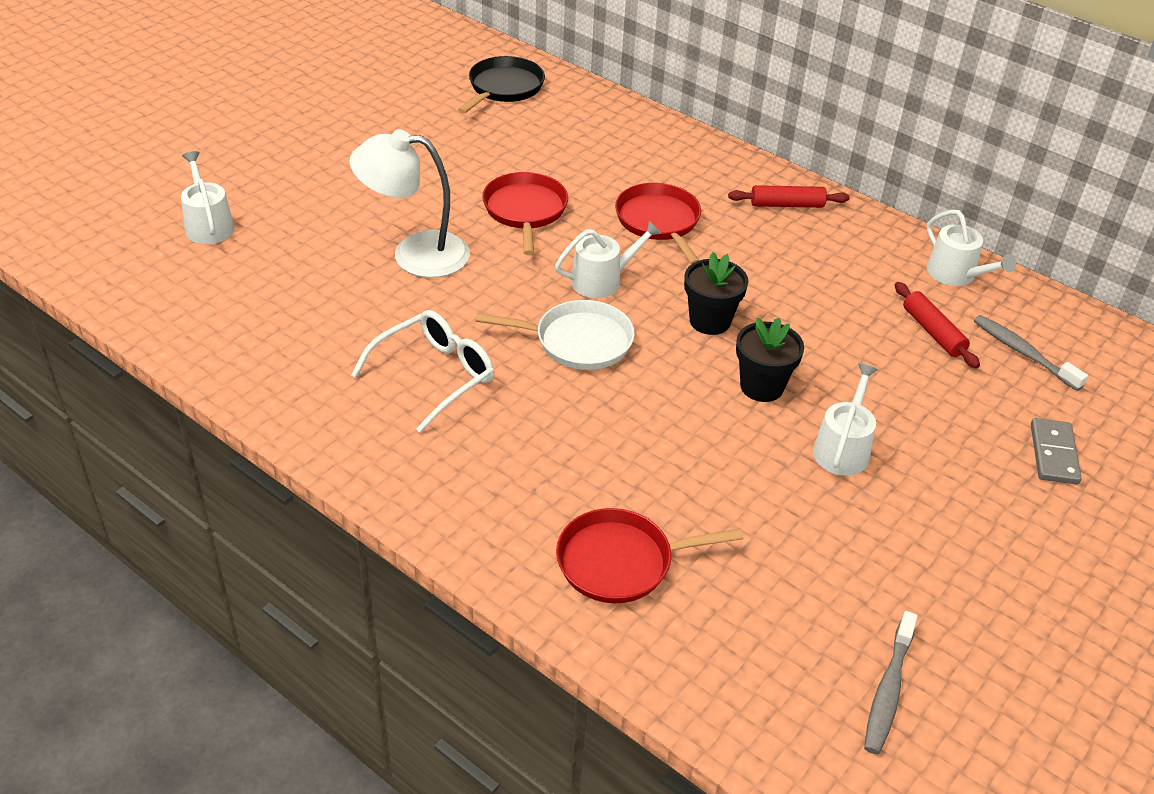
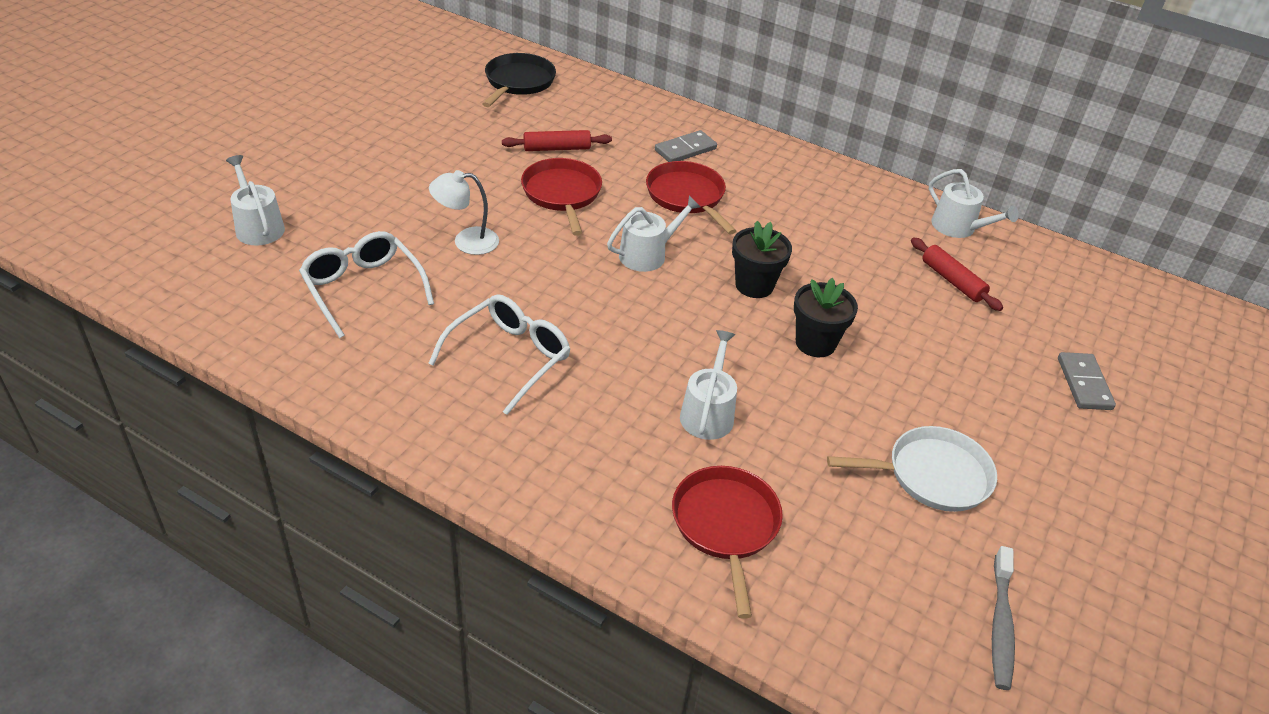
camera: 10 degrees left, 0 degrees up
white lamp [350,129,470,278] -> white lamp [429,170,499,255], size x0.62
white pan [475,300,635,370] -> white pan moved to [827,426,997,512]
red pan [556,508,743,603] -> red pan turned 105 degrees clockwise [672,466,783,619]
red rolling pin [728,185,849,208] -> red rolling pin moved to [502,130,612,151]
white watering can [813,364,878,476] -> white watering can moved to [680,330,737,440]
grey toothbrush [974,315,1088,391] -> none
none -> white glasses [299,231,434,338]
none -> grey domino [655,130,717,162]

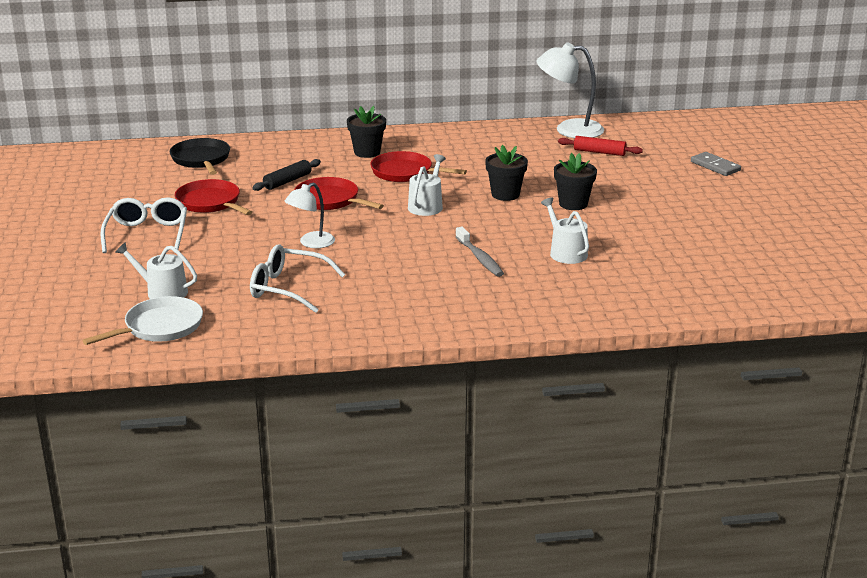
camera: 35 degrees left, 15 degrees down
white glasses [428,294,570,415] -> white glasses moved to [100,197,187,253]
red rolling pin [502,130,612,151] -> black rolling pin [252,159,321,191]
grey domino [655,130,717,162] -> black flower pot [347,106,386,158]
red pan [672,466,783,619] -> red pan moved to [175,179,253,215]
white pan [827,426,997,512] -> white pan moved to [82,296,203,345]
white watering can [929,169,1019,238] -> white lamp [537,42,604,138]
grey toothbrush [992,546,1015,690] -> grey toothbrush moved to [455,227,504,277]

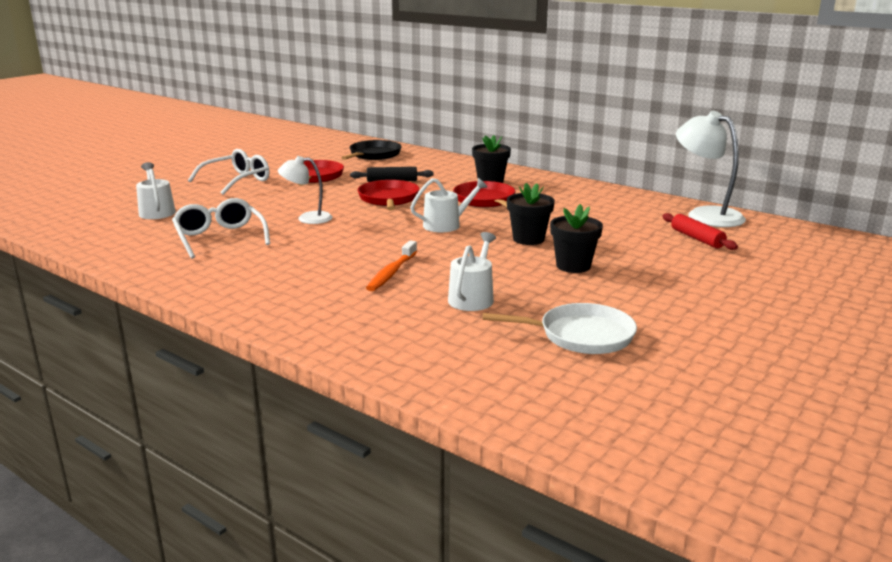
camera: 45 degrees right, 5 degrees down
white pan [82,296,203,345] -> white pan moved to [482,303,637,354]
grey toothbrush [455,227,504,277] -> orange toothbrush [366,240,417,291]
grey domino [691,152,741,176] -> none

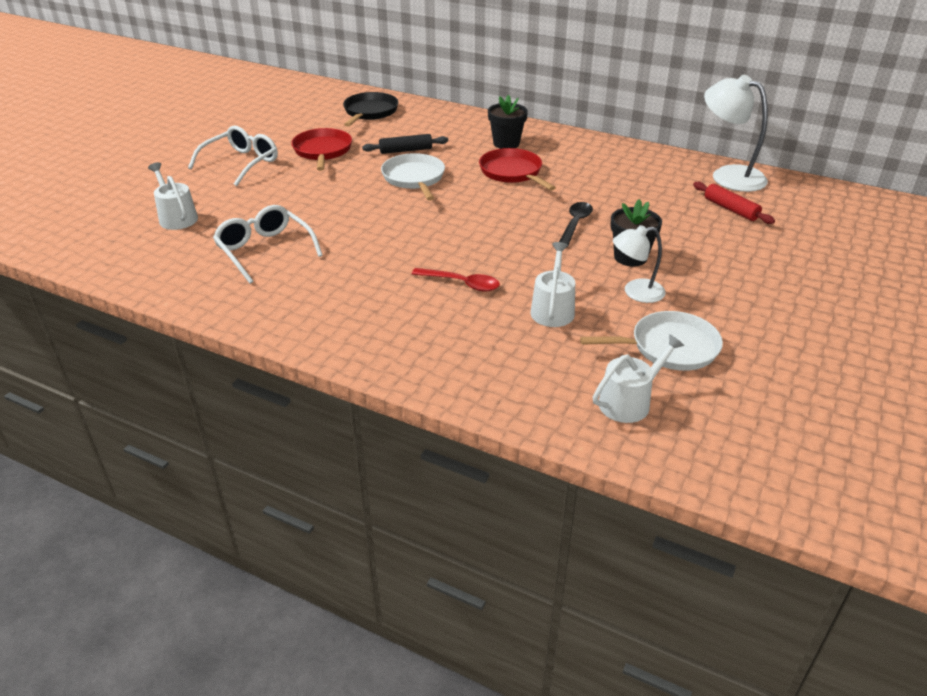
camera: 10 degrees left, 15 degrees up
white lamp [278,156,333,224] -> white lamp moved to [613,225,666,303]
red pan [358,180,419,210] -> white pan [381,153,445,201]
orange toothbrush [366,240,417,291] -> red spoon [412,268,500,291]
white watering can [410,178,487,232] -> white watering can moved to [593,334,684,423]
black flower pot [507,183,555,245] -> black spoon [559,202,593,247]

